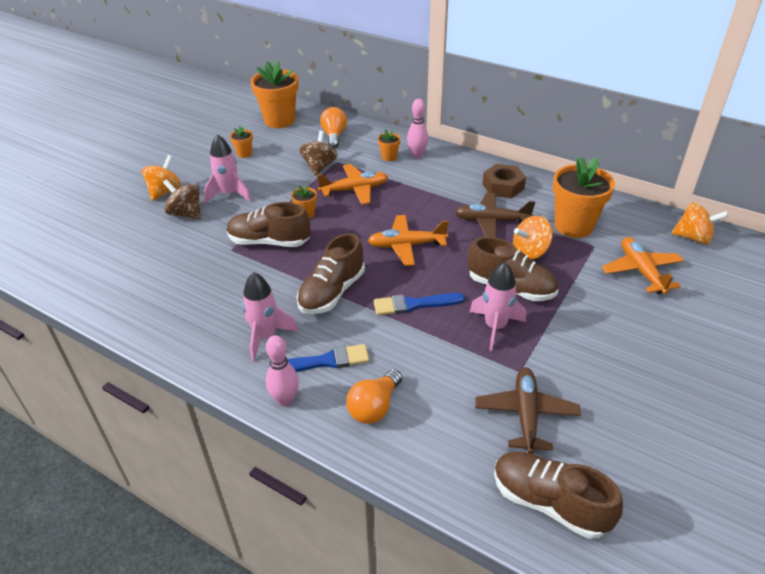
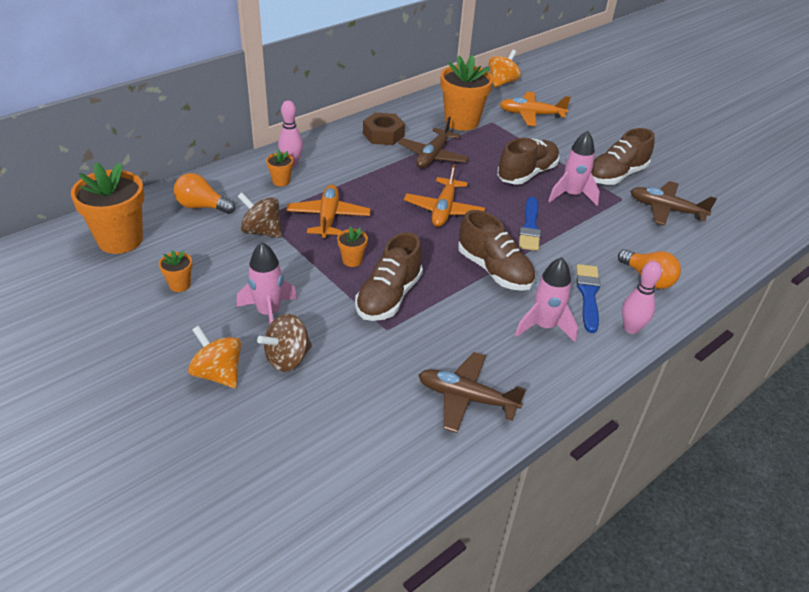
camera: 75 degrees left, 0 degrees up
brown shoe [494,452,623,539] -> brown shoe moved to [591,128,655,185]
orange spinning top [513,216,553,260] -> none
none -> brown plane [419,352,526,433]

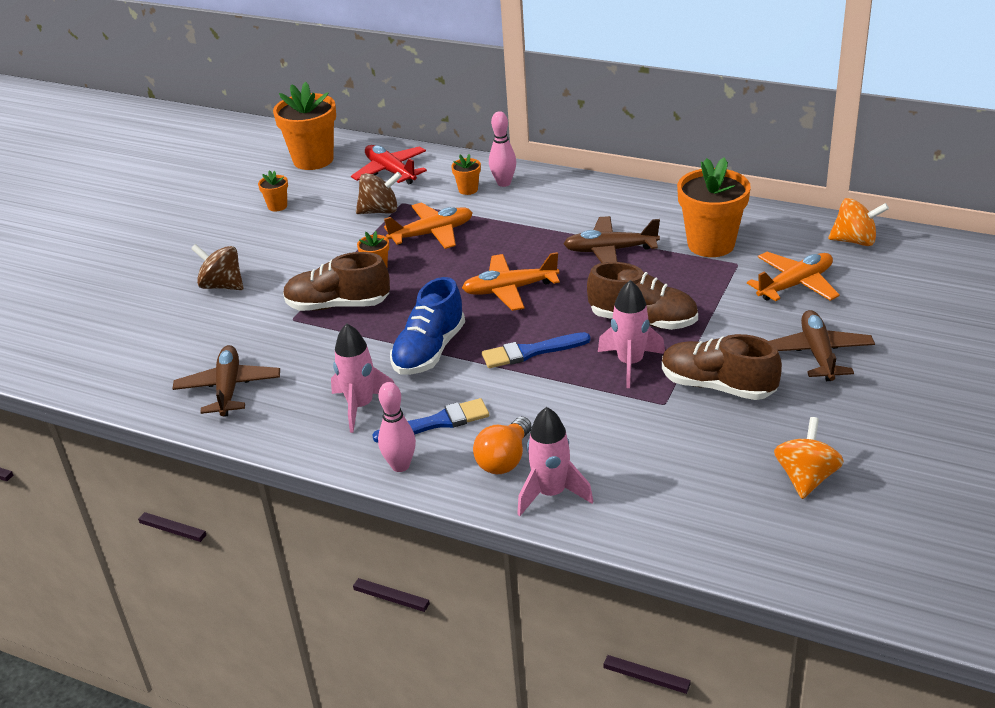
camera: 70 degrees right, 5 degrees down
orange light bulb [174,173,236,214] -> red plane [351,145,427,184]
orange spinning top [188,325,241,388] -> orange spinning top moved to [774,417,844,499]
brown spinning top [237,192,282,238] -> brown spinning top turned 75 degrees clockwise [356,172,402,214]
pink rocket [237,242,297,324] -> pink rocket moved to [517,407,594,516]
brown nut [363,112,405,145] -> none
brown shoe [458,210,536,291] -> blue shoe [390,277,465,375]
orange plane [500,92,571,126] -> orange plane turned 75 degrees clockwise [747,252,840,301]
brown plane [630,181,717,226] -> brown plane moved to [770,310,875,381]

